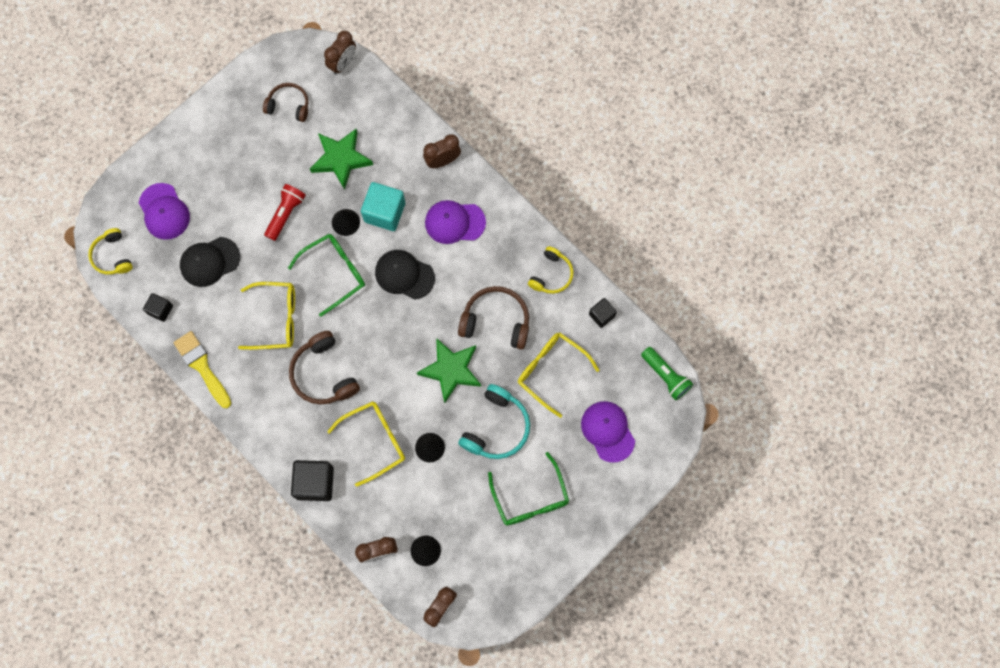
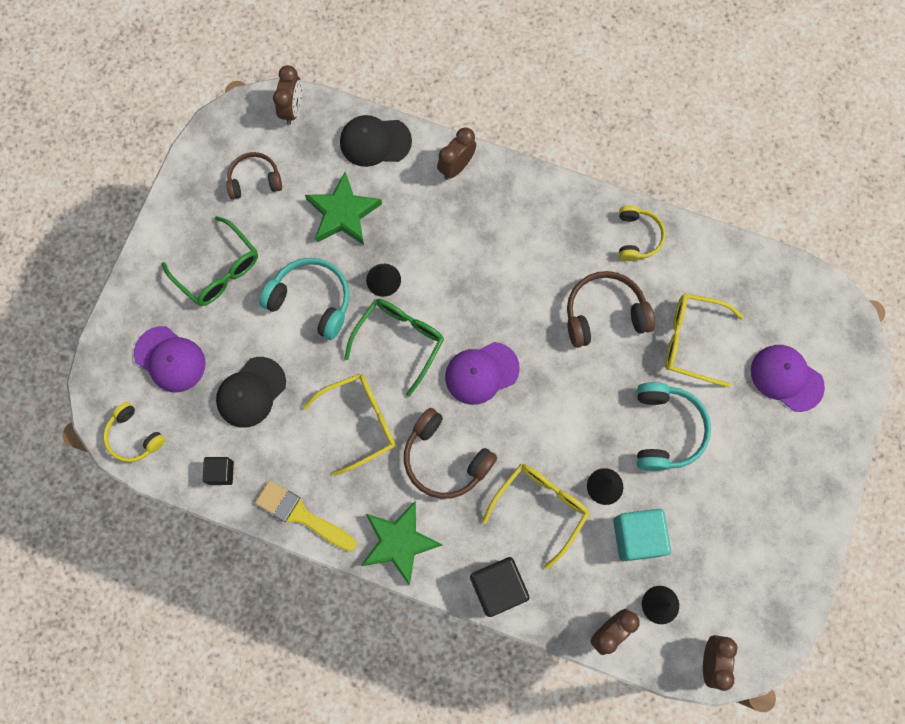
camera: 25 degrees left, 0 degrees up
red flashlight [264,184,306,241] -> turquoise headphones [259,258,350,340]
turquoise cube [361,182,405,231] -> turquoise cube moved to [613,509,671,561]
black cap [375,250,435,300] -> black cap moved to [340,115,412,167]
green star [417,338,481,403] -> green star moved to [361,501,443,585]
purple cap [425,200,486,244] -> purple cap moved to [445,342,520,405]
green glasses [488,452,569,526] -> green glasses moved to [162,216,258,306]
black cube [589,298,617,328] -> none
green flashlight [641,347,693,400] -> none

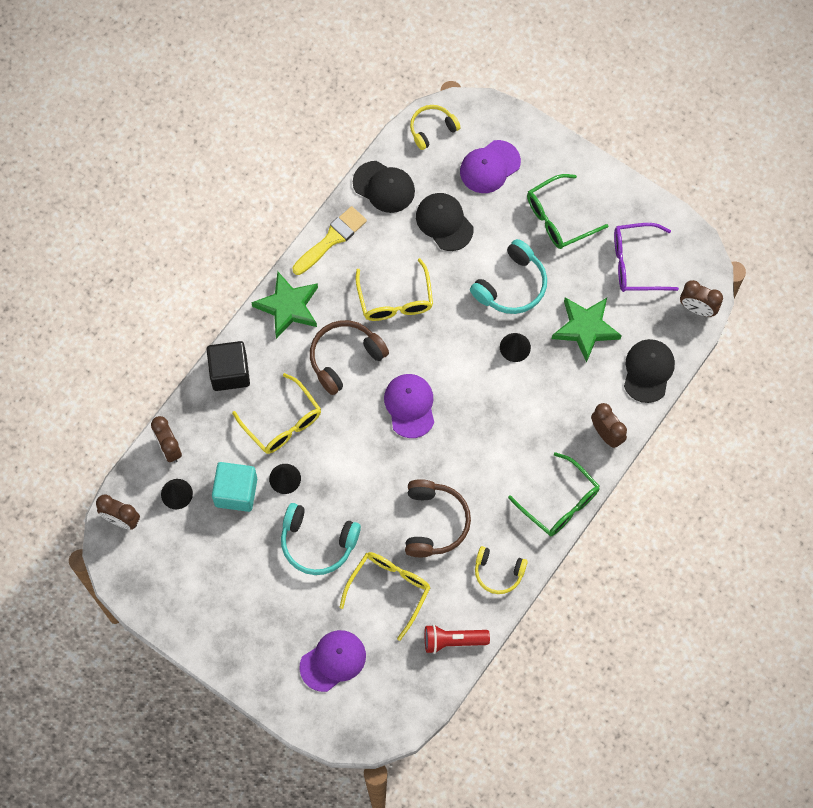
camera: 105 degrees right, 5 degrees down
black cube [203,457,234,485] -> black cap [353,161,415,213]
brown headphones [226,152,282,200] -> purple glasses [614,223,679,292]
green glasses [344,299,444,397] -> green glasses moved to [508,452,599,536]
none -> red flashlight [425,624,490,654]

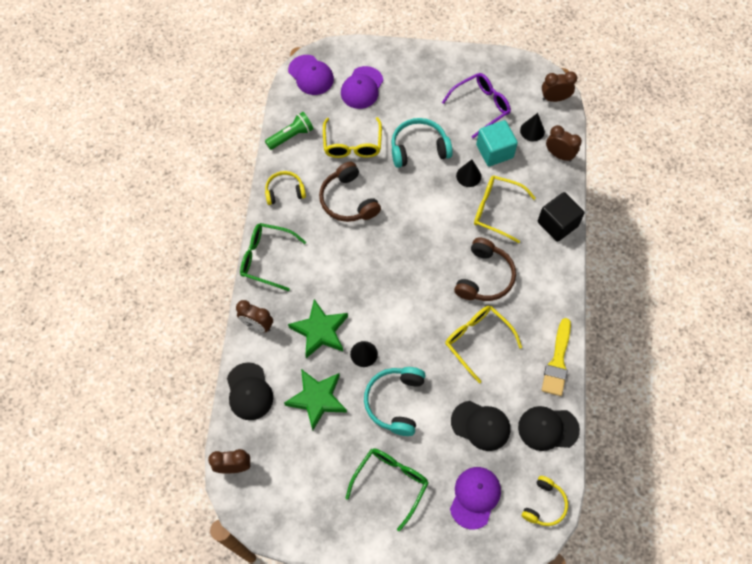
camera: 150 degrees right, 5 degrees down
green star [251,271,318,339] -> green star moved to [288,299,348,358]
purple cap [384,374,434,438] -> purple cap moved to [288,55,334,95]
red flashlight [425,624,490,654] -> green flashlight [265,112,313,150]
purple glasses [614,223,679,292] -> purple glasses moved to [442,73,511,139]

